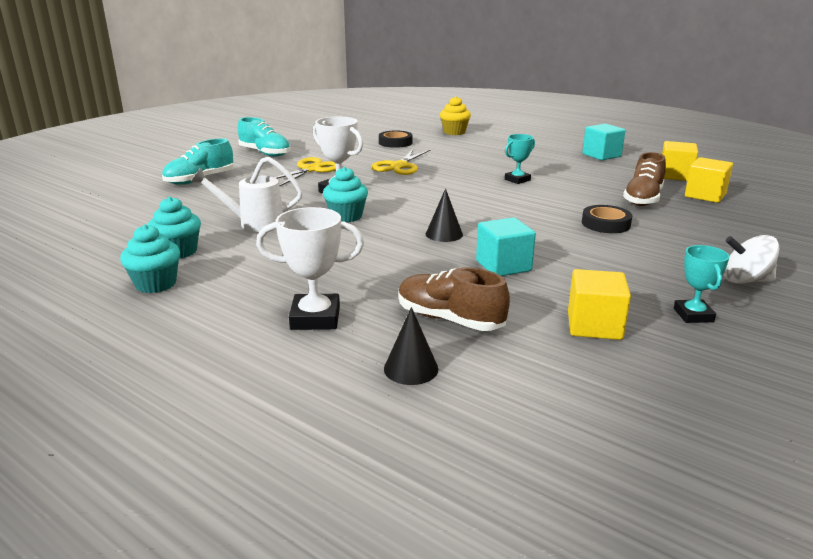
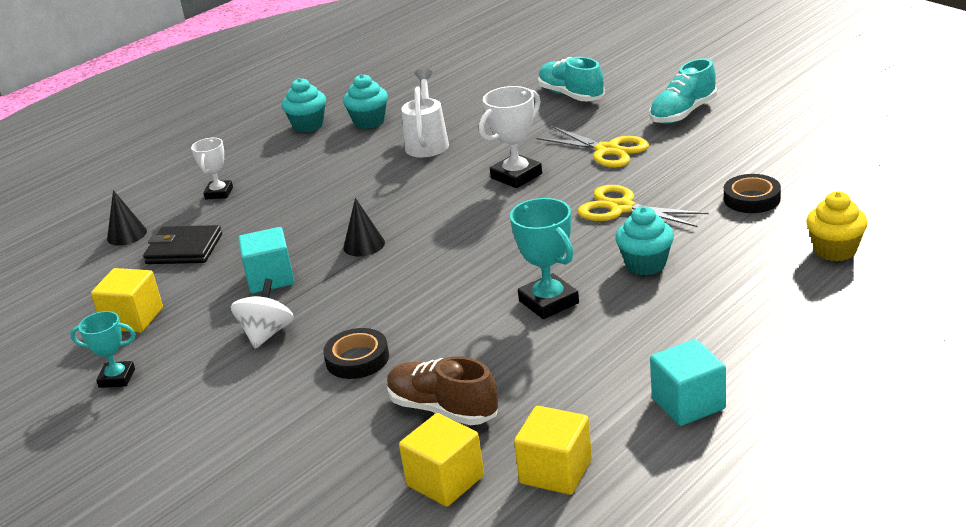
camera: 100 degrees right, 5 degrees up
white trophy [256,207,364,330] -> white trophy [191,138,233,199], size x0.65
turquoise cupcake [323,167,368,222] -> turquoise cupcake moved to [615,206,674,275]
brown shoe [398,268,510,331] -> black wallet [143,225,222,264]
turquoise trophy [505,134,535,184] -> turquoise trophy [510,198,579,319], size x1.55
white spinning top [724,235,779,284] -> white spinning top moved to [231,279,294,349]

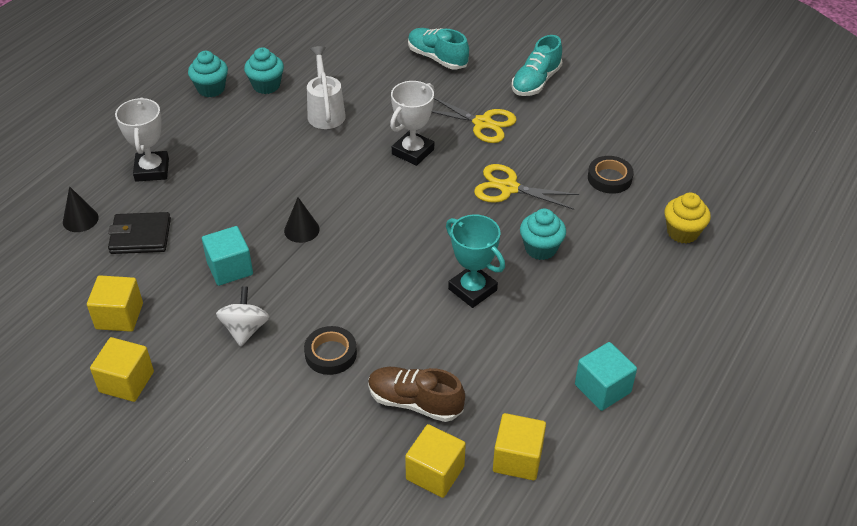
camera: 15 degrees left, 15 degrees up
turquoise trophy [70,311,135,388] -> yellow cube [90,337,154,402]
white trophy [191,138,233,199] -> white trophy [115,97,169,182], size x1.55

